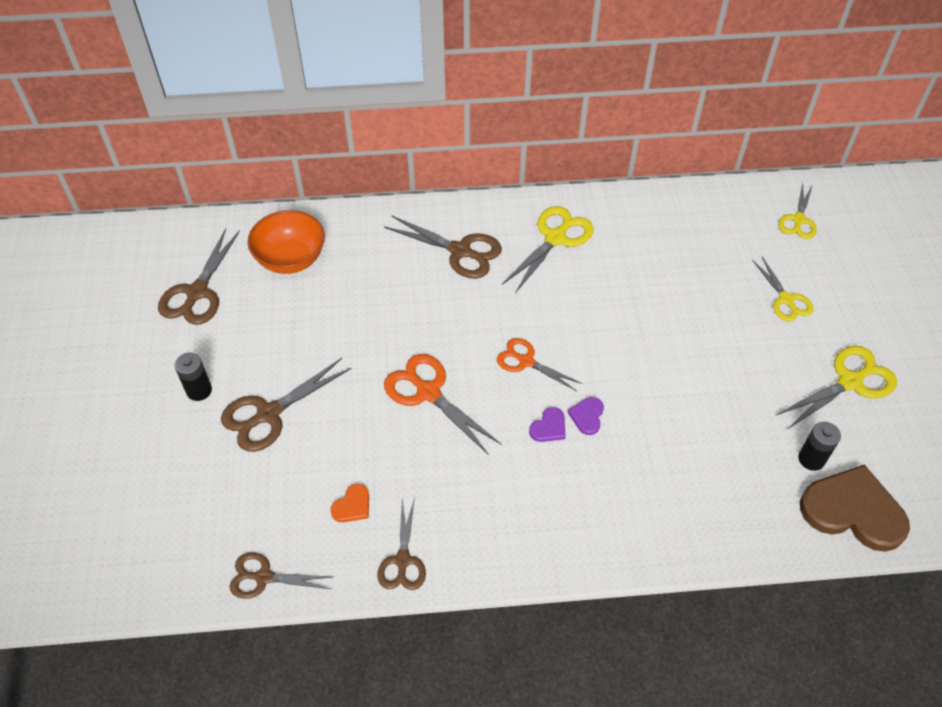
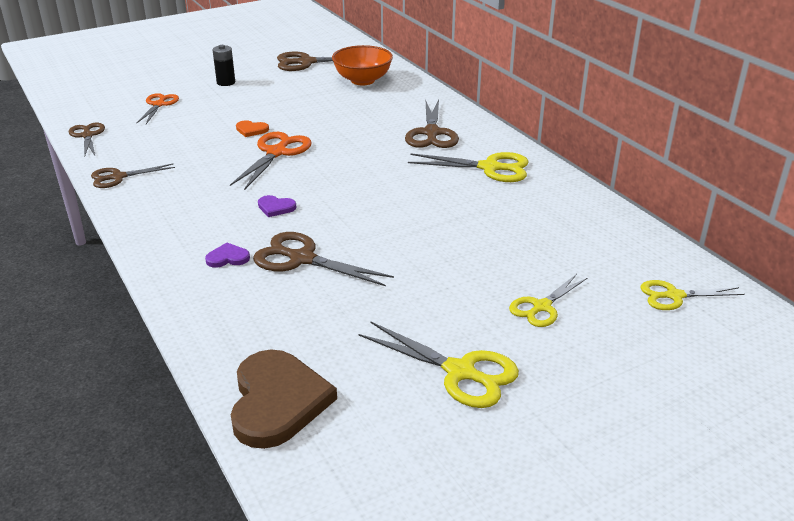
camera: 65 degrees right, 20 degrees down
brown scissors [221,358,352,452] -> brown scissors moved to [253,232,394,286]
orange heart [330,484,369,522] -> orange heart moved to [236,120,269,137]
orange scissors [497,338,582,391] -> orange scissors moved to [137,93,179,124]
purple heart [568,397,604,435] -> purple heart moved to [205,243,250,268]
black battery [798,422,841,471] -> none

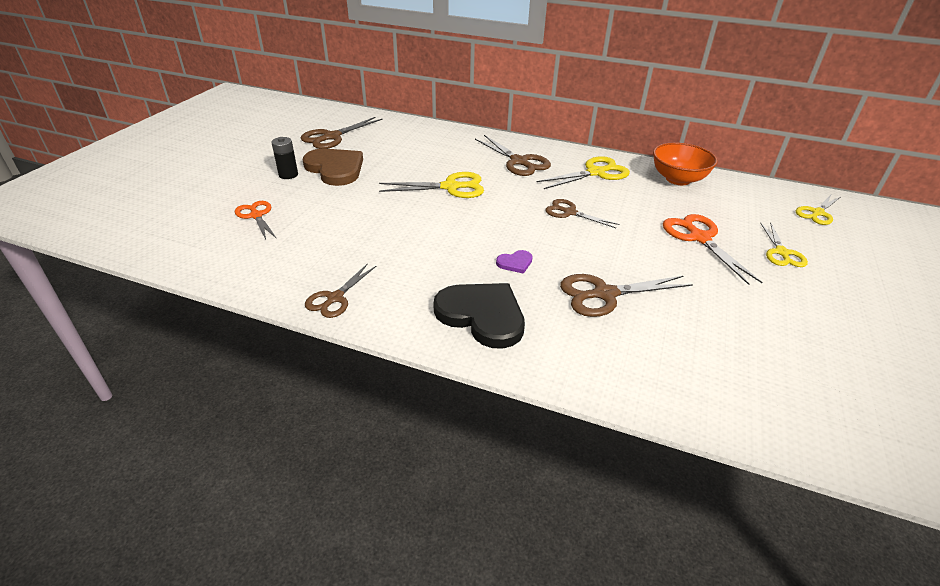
camera: 40 degrees left, 5 degrees up
brown scissors [69,123,105,156] -> brown scissors moved to [545,199,619,228]
purple heart [205,243,250,268] -> none
orange scissors [230,132,311,190] -> orange scissors moved to [663,214,762,285]
brown heart [231,350,337,449] -> brown heart moved to [303,148,363,186]
orange heart [236,120,269,137] -> none
orange bowl [332,45,393,85] -> orange bowl moved to [653,142,718,185]
yellow scissors [359,321,519,408] -> yellow scissors moved to [379,172,484,198]
none -> black heart [433,283,525,349]

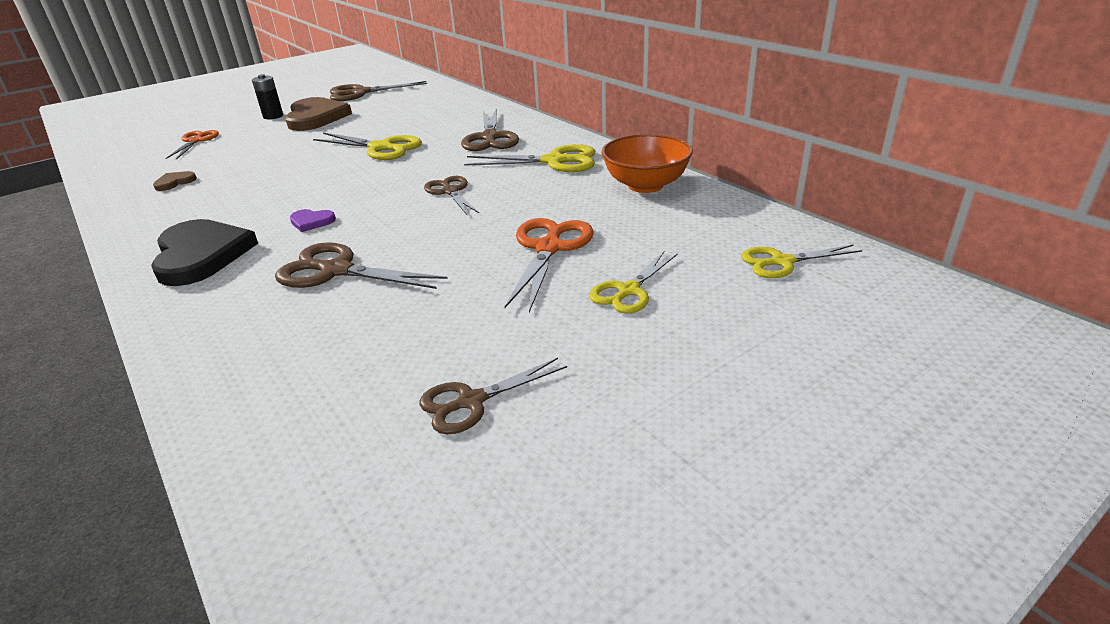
camera: 35 degrees right, 5 degrees down
brown scissors [305,263,377,318] -> brown scissors moved to [419,358,567,434]
none -> brown heart [153,171,197,191]

